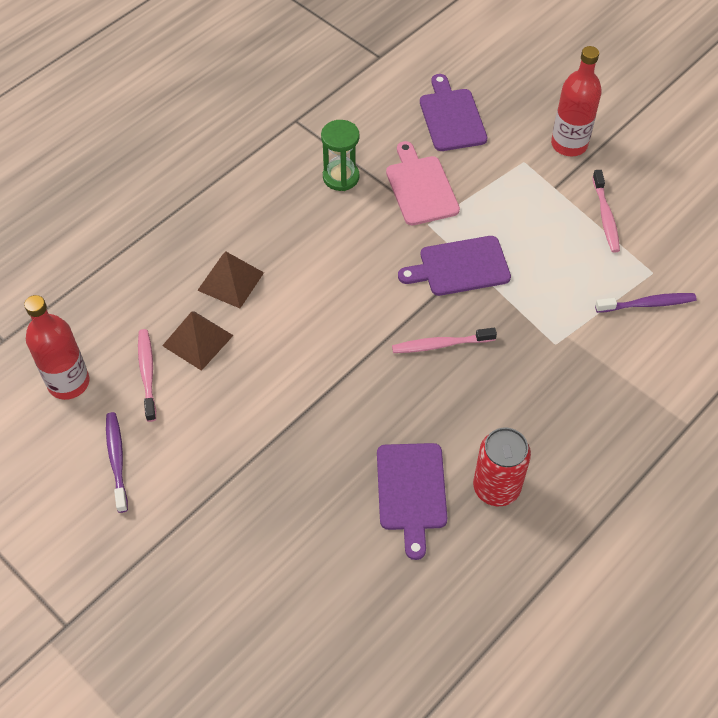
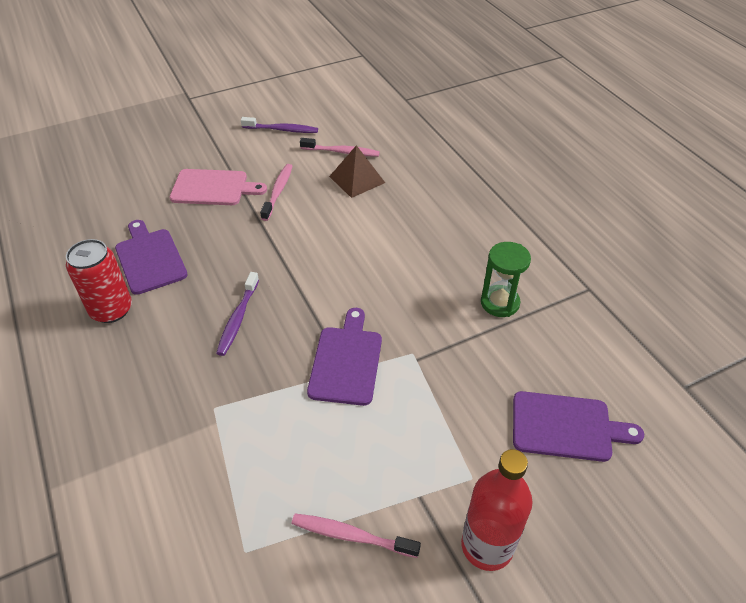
camera: 110 degrees right, 10 degrees down
red bottle [24,295,90,400] -> none
brown pyramid [197,252,264,308] -> none
purple cutting board [377,443,447,560] -> purple cutting board turned 45 degrees clockwise [115,220,188,295]
pink cutting board [386,141,460,226] -> pink cutting board moved to [170,169,267,205]
pink toothbrush [392,328,497,353] -> pink toothbrush moved to [260,164,293,221]
purple toothbrush [595,293,697,313] -> purple toothbrush moved to [216,272,259,356]

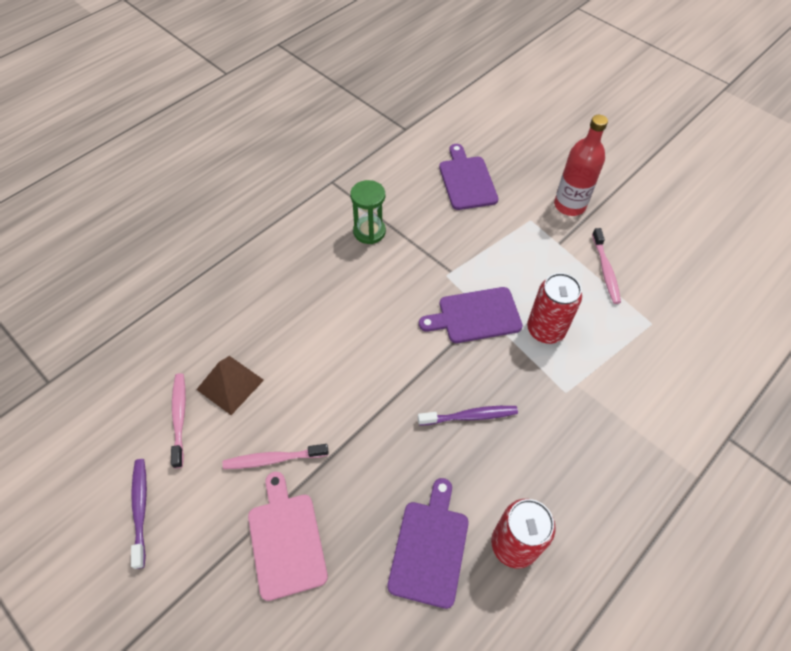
camera: 110 degrees left, 10 degrees up
purple cutting board [115,220,188,295] -> purple cutting board turned 150 degrees clockwise [387,478,469,609]
none -> red can [527,273,582,344]

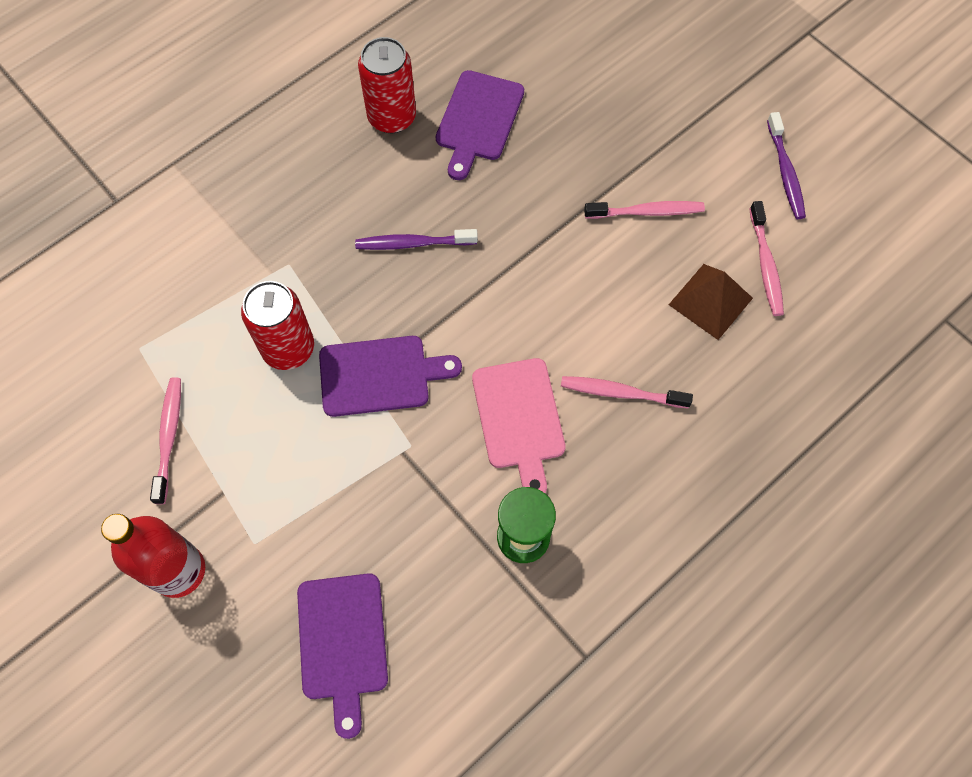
camera: 175 degrees left, 10 degrees up
pink cutting board [248,472,328,601] -> pink cutting board moved to [472,358,566,493]
none -> pink toothbrush [561,376,693,409]

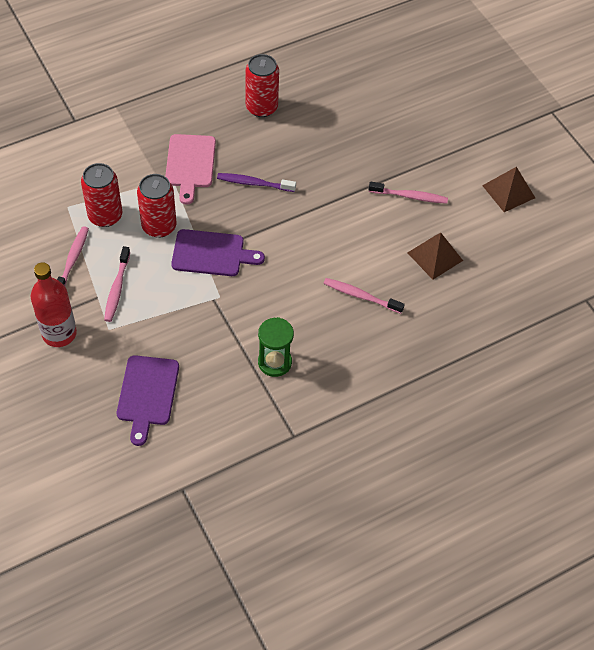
camera: 10 degrees right, 10 degrees down
purple cutting board [436,70,524,180] -> none
pink cutting board [472,358,566,493] -> pink cutting board moved to [165,134,216,205]
pink toothbrush [750,201,784,316] -> pink toothbrush moved to [104,246,130,322]
purple toothbrush [767,112,806,219] -> brown pyramid [482,167,535,212]
none -> red can [81,163,122,227]

